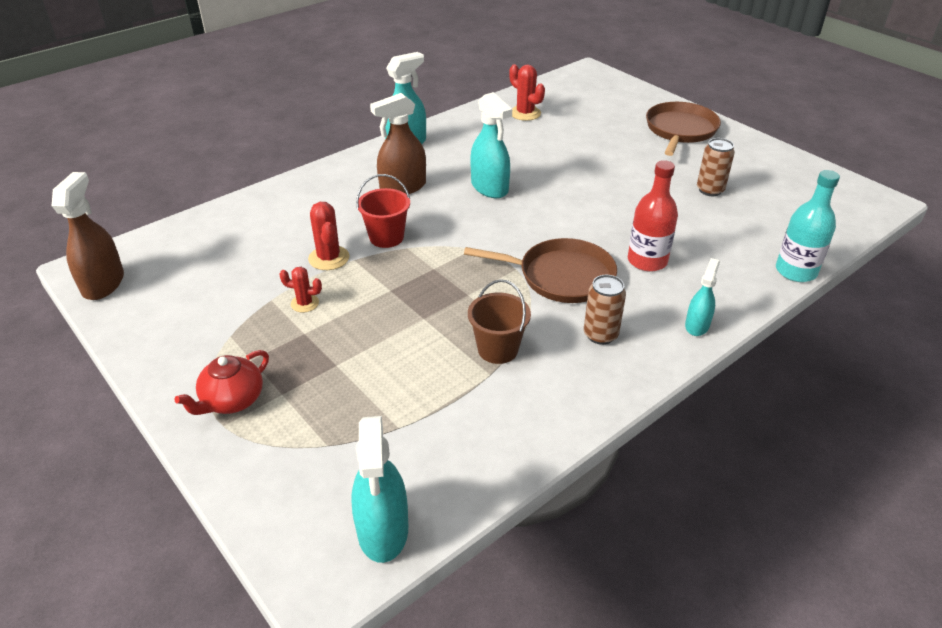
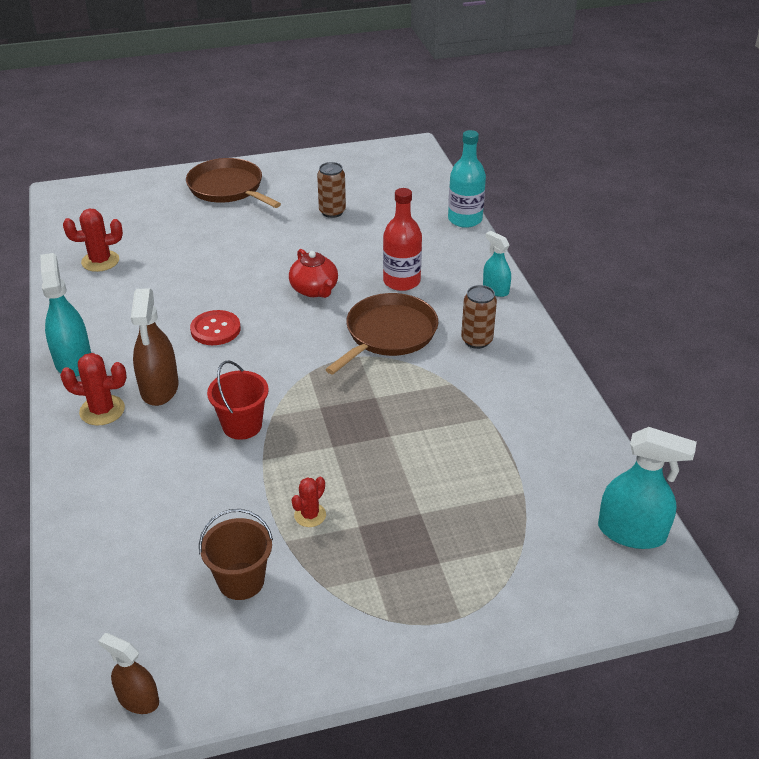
camera: 65 degrees left, 0 degrees up
brown spray bottle [52,172,124,300] -> brown spray bottle [98,633,159,714], size x0.60
red teapot [175,350,269,415] -> red teapot moved to [289,249,338,298]
red cactus [308,202,349,270] -> red cactus moved to [60,353,127,425]
brown bucket [468,279,531,364] -> brown bucket moved to [199,509,273,600]
turquoise spray bottle [470,92,512,198] -> red button [190,310,241,345]

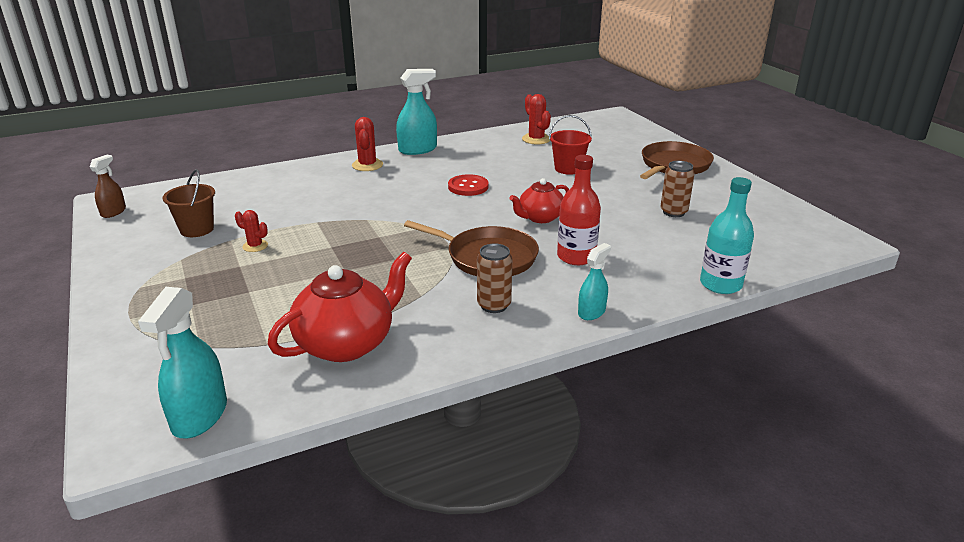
camera: 80 degrees right, 10 degrees down
brown spray bottle [131,288,178,406] -> none
red bucket [207,360,269,440] -> red bucket moved to [549,115,592,175]
none -> red teapot [268,252,412,362]

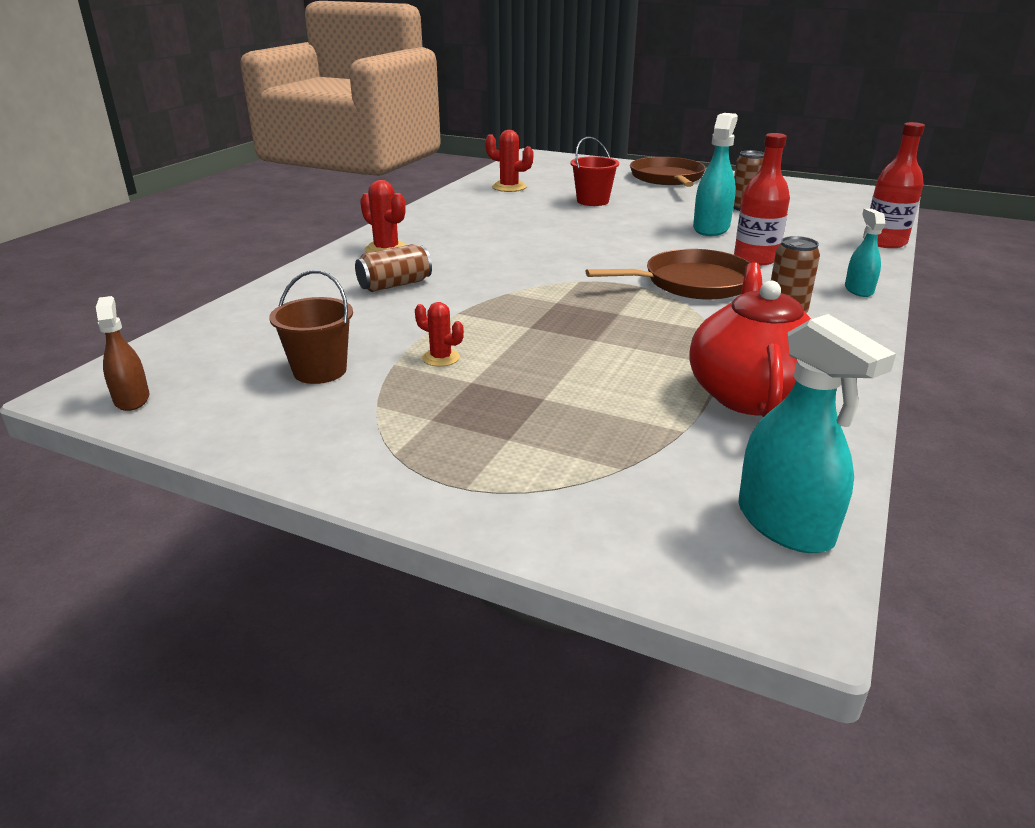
camera: 40 degrees left, 0 degrees up
red cactus [235,210,268,252] -> red cactus turned 45 degrees clockwise [415,302,464,367]
turquoise spray bottle [396,69,437,155] -> turquoise spray bottle moved to [693,113,738,236]
red button [448,174,489,196] -> none
red teapot [509,178,569,223] -> none
turquoise bottle [700,177,754,294] -> red bottle [864,122,925,248]
none -> brown can [355,244,432,292]

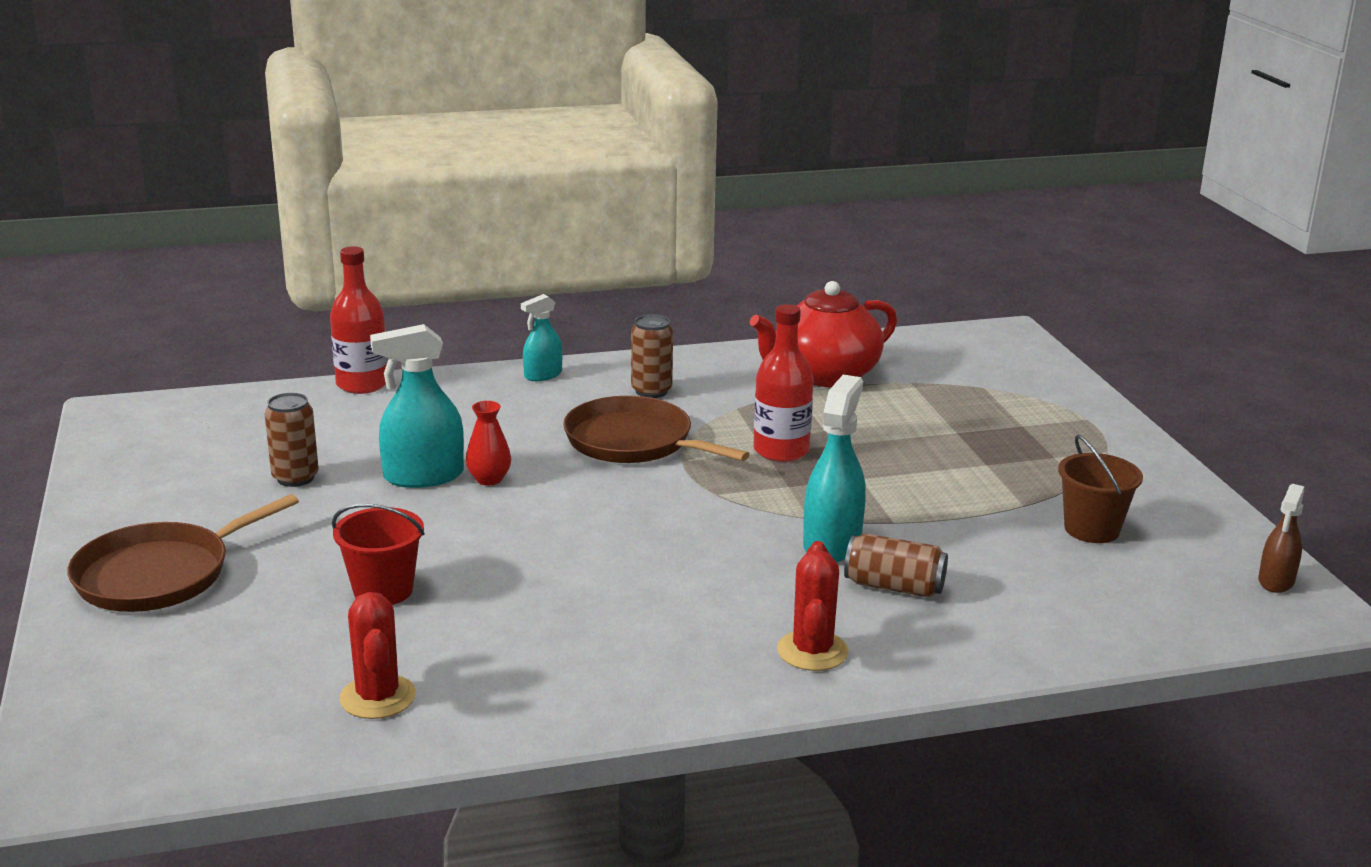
camera: 130 degrees left, 5 degrees down
red cactus [415,302,464,367] -> none
red bottle [734,133,790,265] -> red bottle moved to [753,304,814,462]
turquoise spray bottle [739,314,896,553] -> turquoise spray bottle moved to [803,374,866,562]
none -> red vase [466,401,511,486]

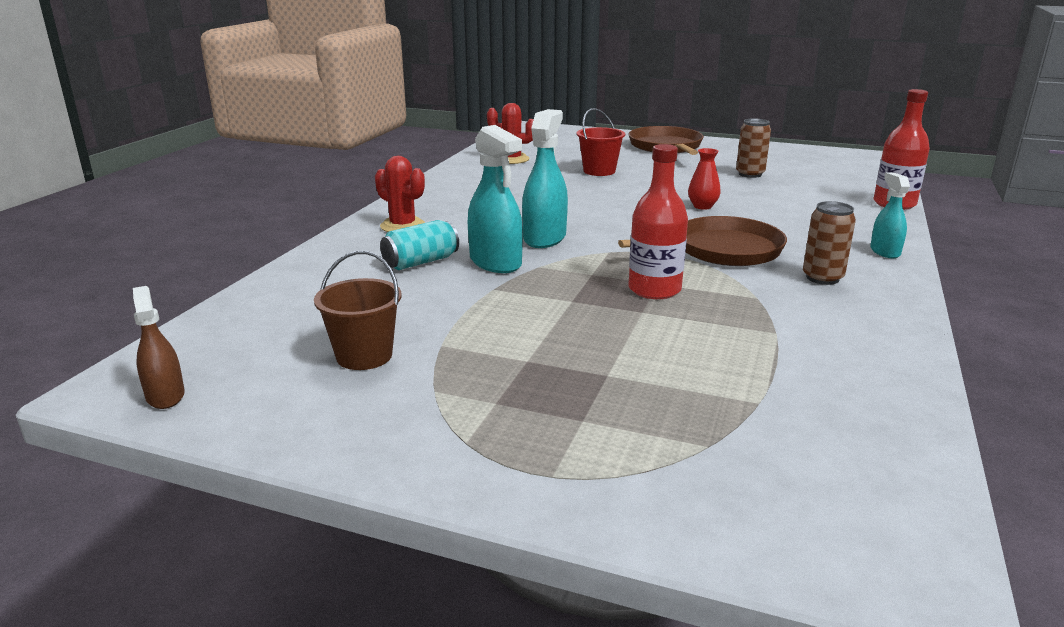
camera: 125 degrees right, 0 degrees up
turquoise spray bottle [370,324,464,488] -> turquoise spray bottle moved to [522,109,568,248]
red teapot [750,281,897,387] -> none
brown can [844,534,948,598] -> turquoise can [380,220,459,270]

